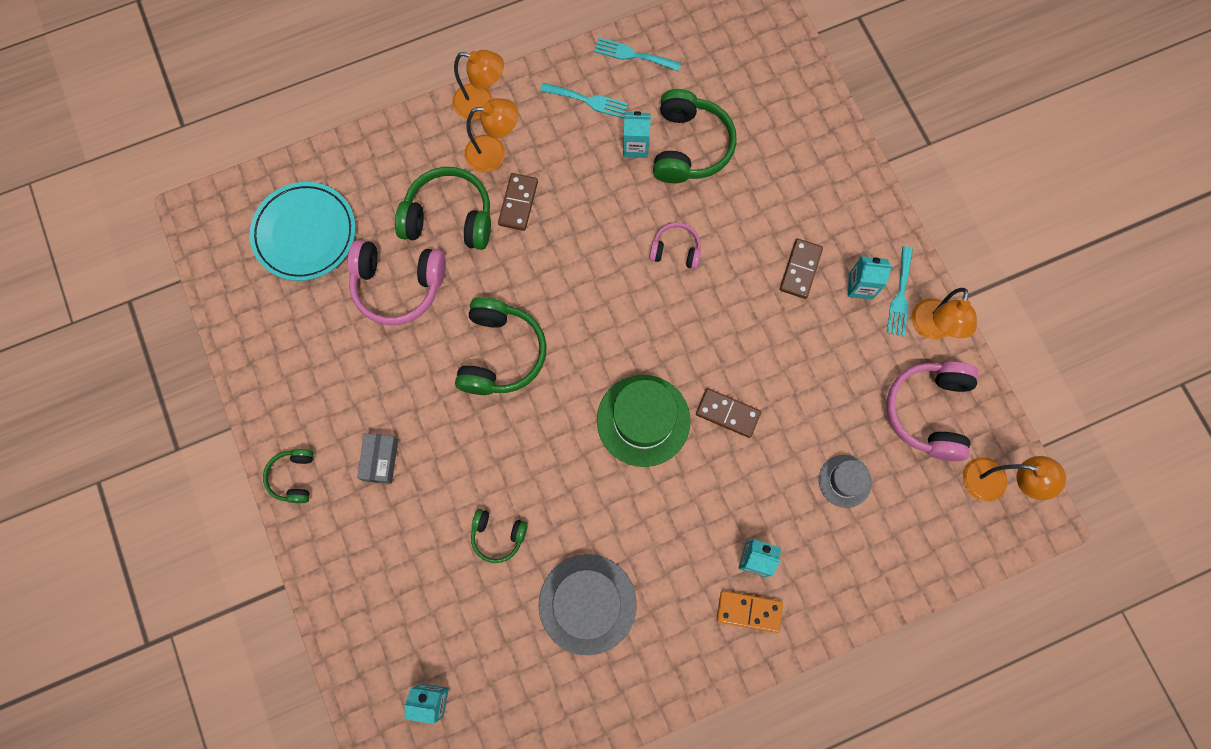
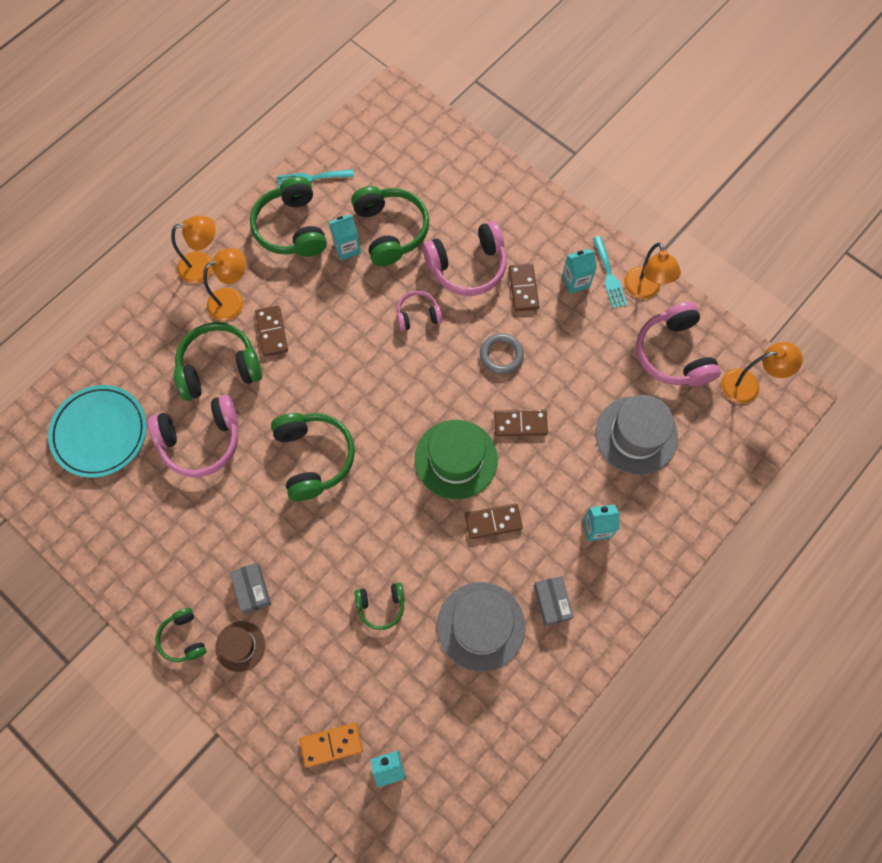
camera: 25 degrees left, 5 degrees down
turquoise fork [540,83,628,118] -> green headphones [250,176,327,257]
orange domino [717,591,783,633] -> orange domino moved to [300,723,363,768]
grey hat [819,455,872,508] -> grey hat [596,395,678,475], size x1.79
none -> brown hat [215,621,265,672]
none -> pink headphones [423,221,507,296]
none -> brown domino [465,503,523,539]
none -> grey ring [480,333,524,375]
none -> grey box [534,576,573,626]

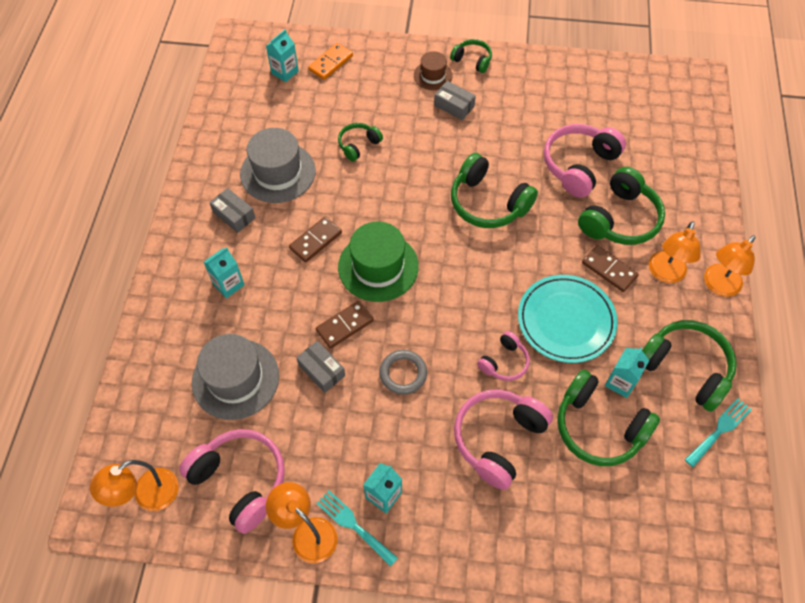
camera: 145 degrees right, 10 degrees down
turquoise plate [48,385,147,478] -> turquoise plate moved to [518,275,618,363]
brown domino [509,263,539,311] -> none
none -> grey box [296,341,345,393]

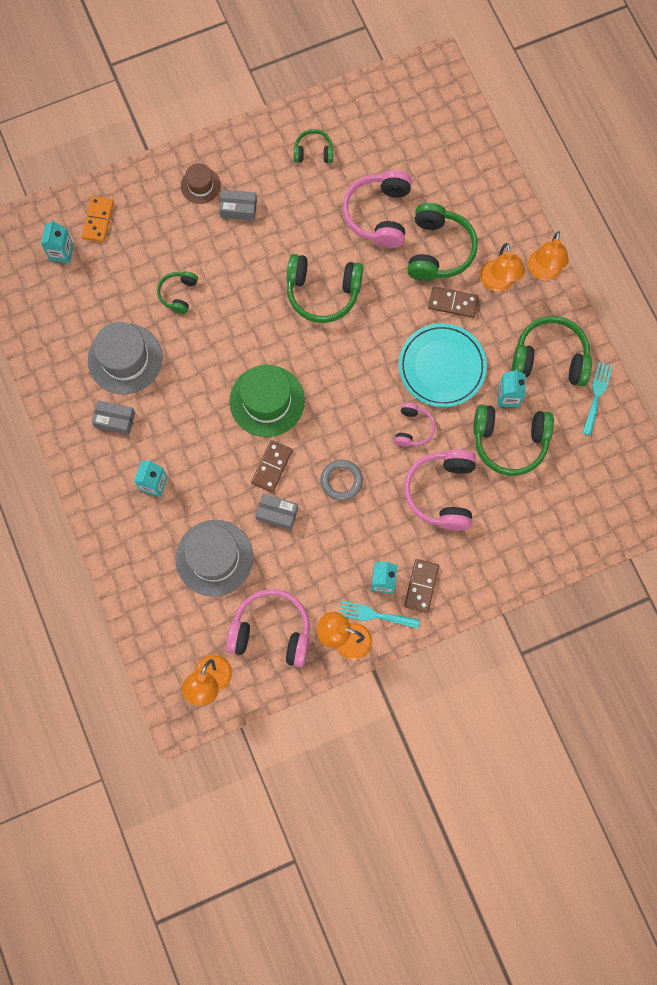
camera: 30 degrees left, 15 degrees up
brown domino [289,216,342,263] -> brown domino moved to [404,559,439,613]
green headphones [450,39,492,73] -> green headphones moved to [294,129,333,163]

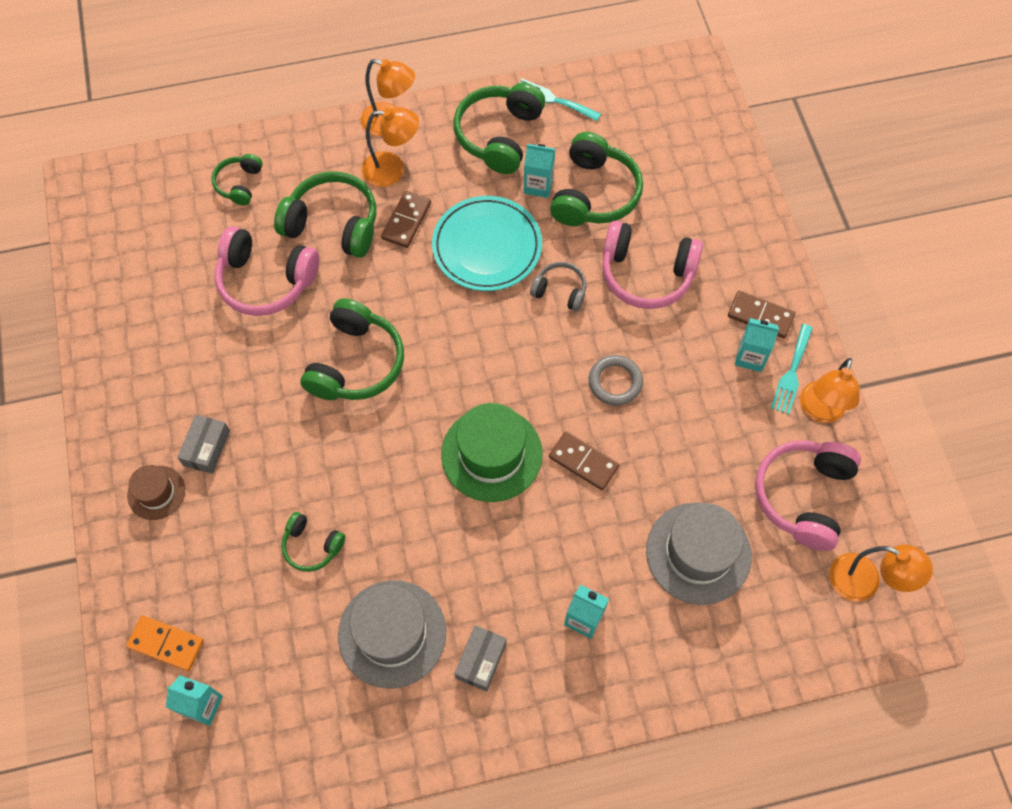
camera: 80 degrees left, 10 degrees down
grey box [255,494,298,530] -> none
green headphones [294,129,333,163] -> green headphones moved to [211,154,263,205]
pink headphones [395,403,435,446] -> grey headphones [530,262,586,312]

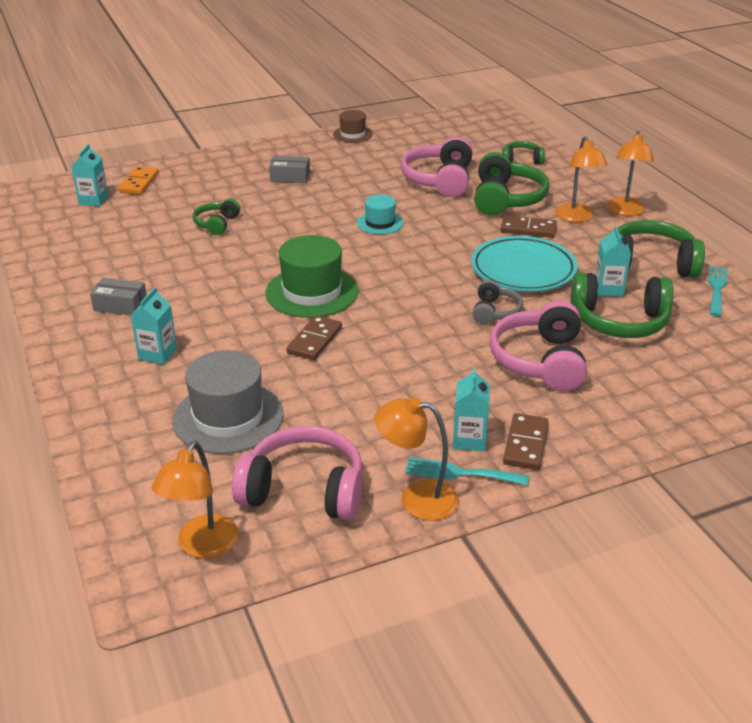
camera: 80 degrees right, 30 degrees down
brown hat [127,465,185,520] -> brown hat moved to [333,110,373,143]
green headphones [300,298,404,400] -> turquoise hat [357,195,404,234]
grey hat [338,580,446,689] -> none
grey ring [589,355,643,405] -> none

